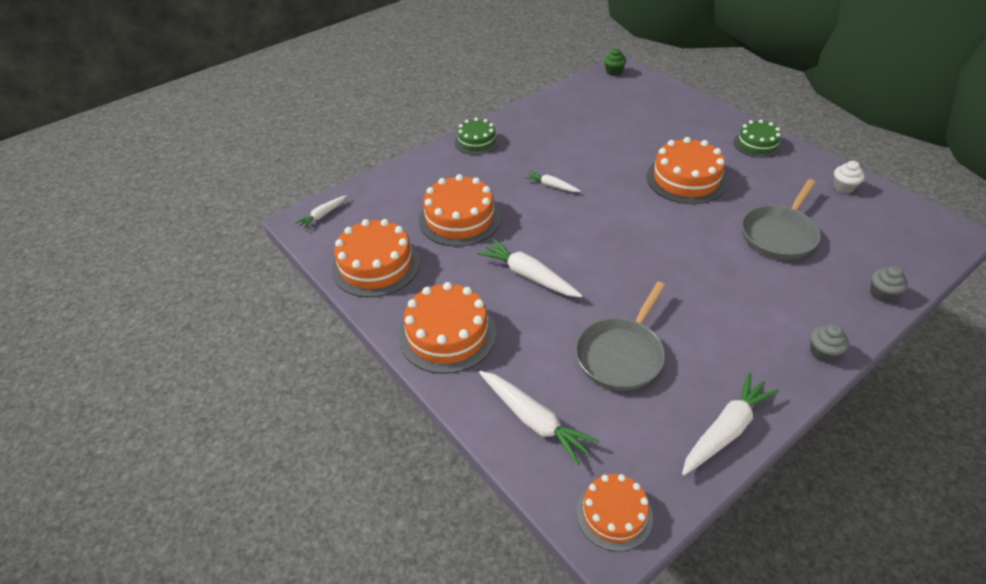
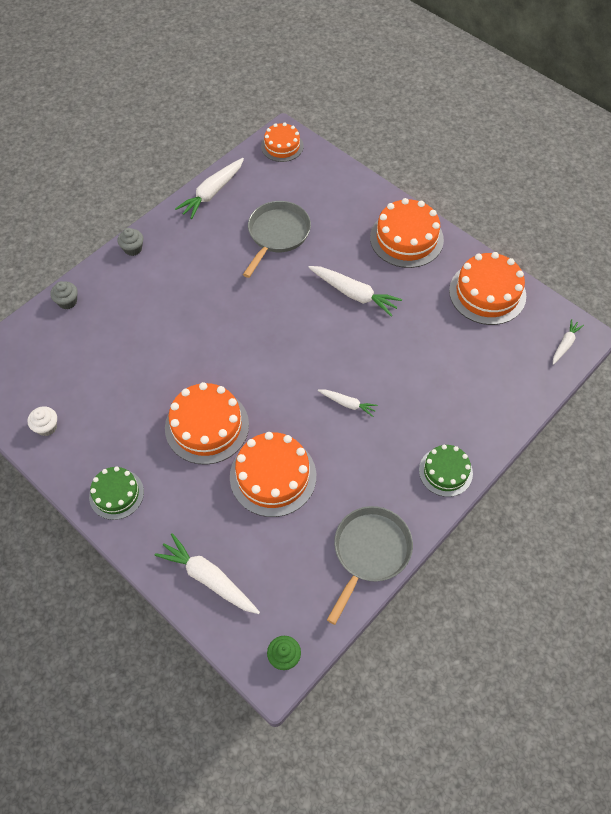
camera: 170 degrees right, 15 degrees up
orange cake [419,174,501,247] -> orange cake moved to [230,432,316,517]
white carrot [479,371,599,465] -> white carrot moved to [155,533,260,614]
grey pan [741,179,821,260] -> grey pan moved to [327,506,413,625]

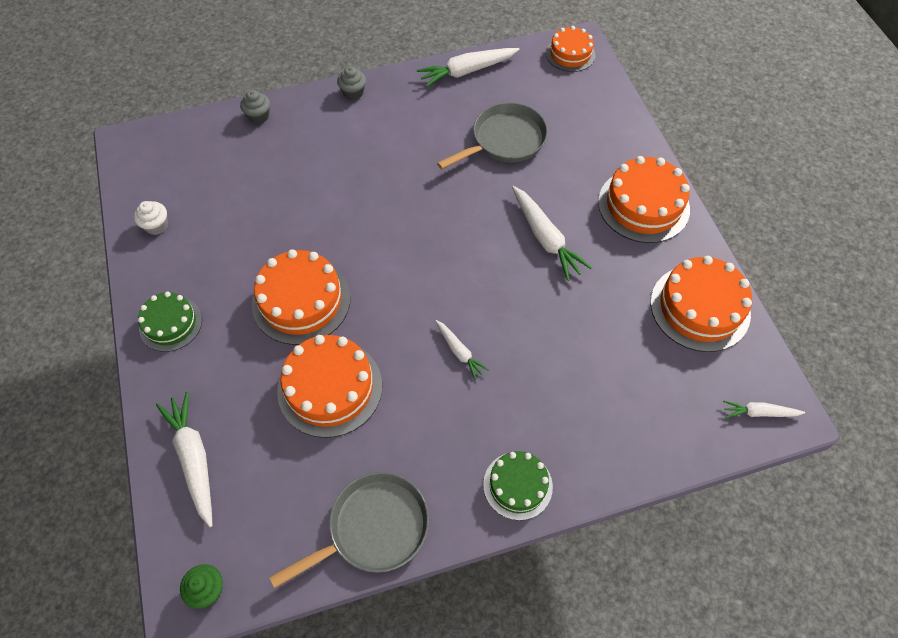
camera: 30 degrees right, 0 degrees up
white carrot [553,319,584,365] -> white carrot turned 150 degrees counterclockwise [723,400,805,418]

